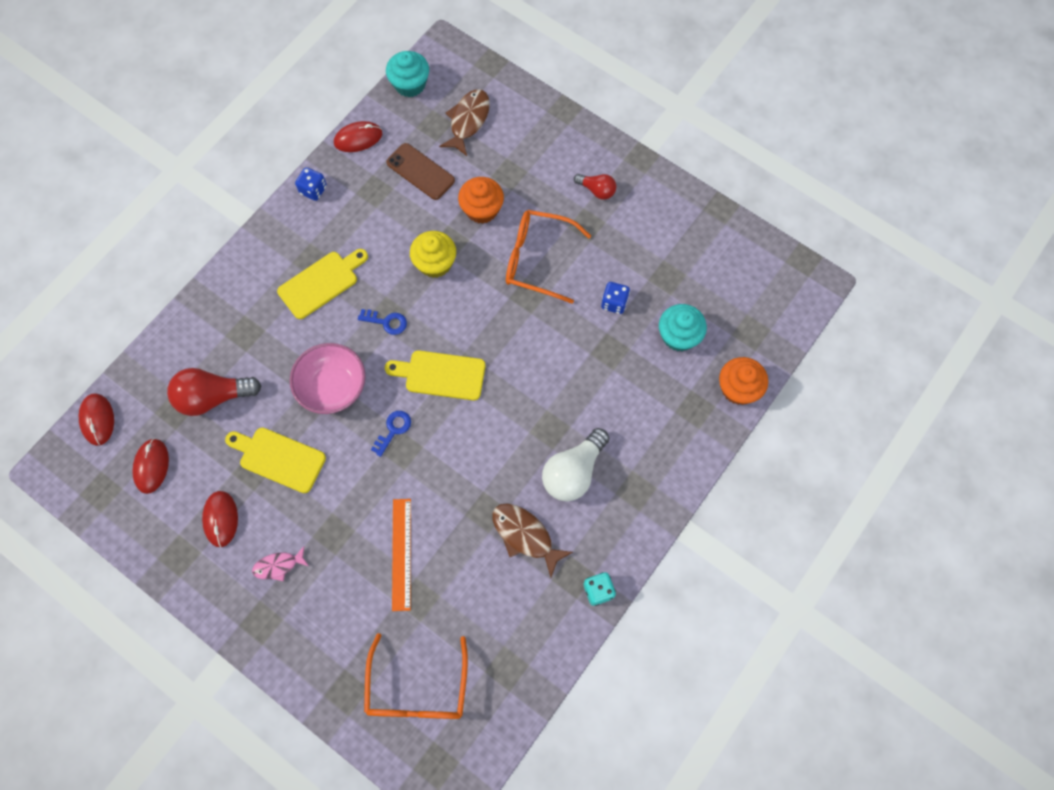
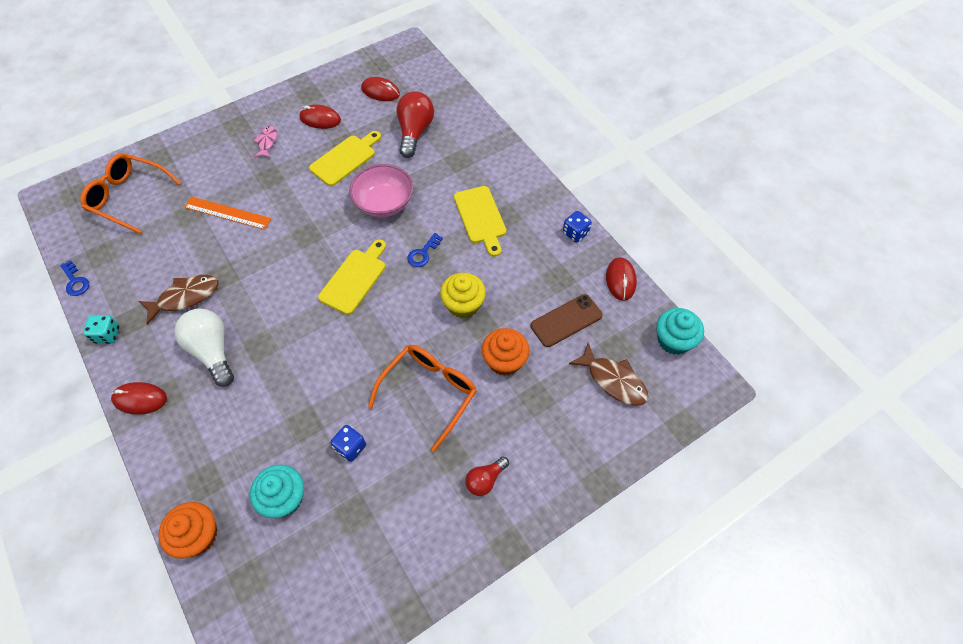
camera: 110 degrees right, 10 degrees down
red mouse [79,394,114,446] -> red mouse moved to [111,382,167,415]
blue key [371,411,411,457] -> blue key moved to [60,260,89,296]

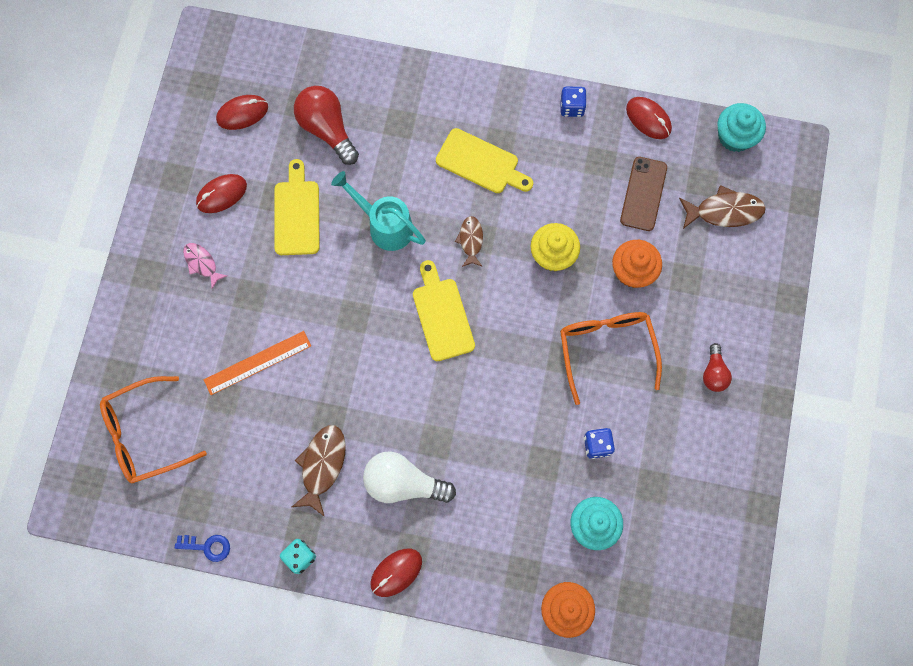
camera: 45 degrees left, 15 degrees up
pink bowl [349,164,414,217] -> turquoise watering can [331,171,426,251]
blue key [407,233,443,267] -> brown fish [455,216,483,267]

